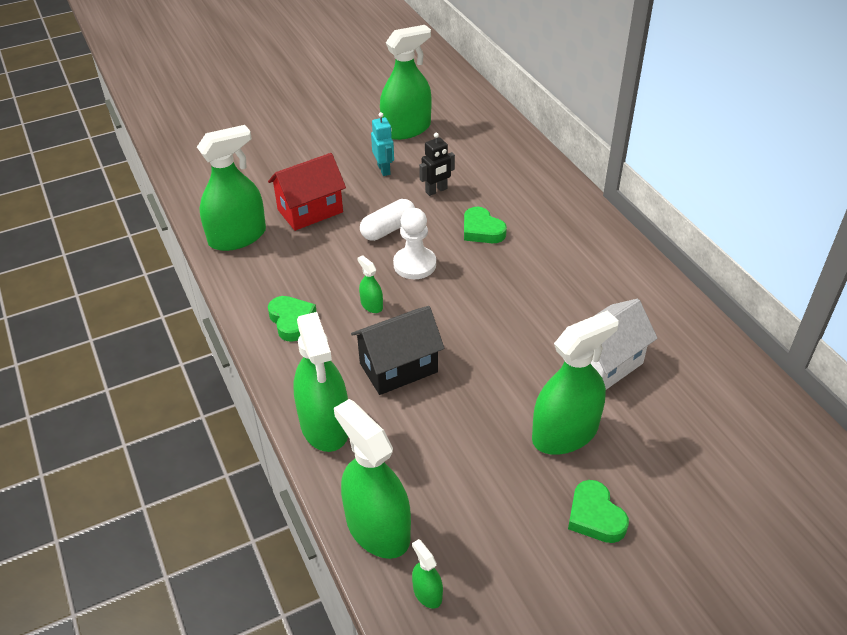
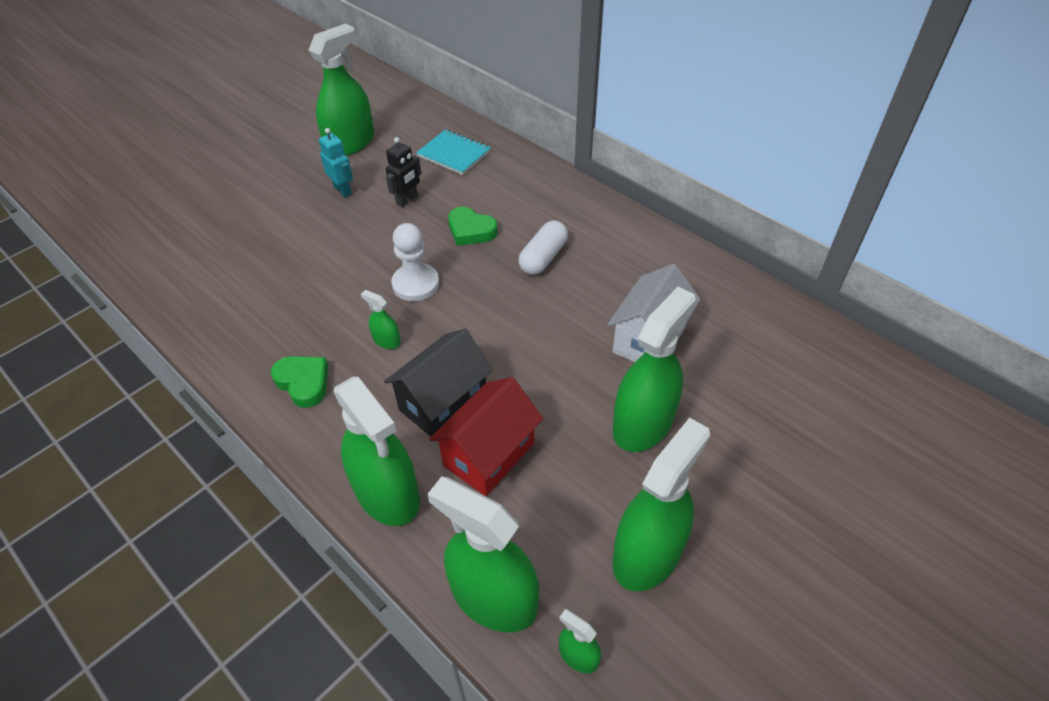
camera: 20 degrees left, 5 degrees up
green spray bottle [197,125,266,251] -> green spray bottle moved to [613,417,710,592]
red house [268,153,346,231] -> red house moved to [429,377,543,496]
white capsule [360,199,415,241] -> white capsule moved to [518,220,568,275]
green heart [568,480,629,543] -> none
none -> turquoise notebook [416,129,491,175]

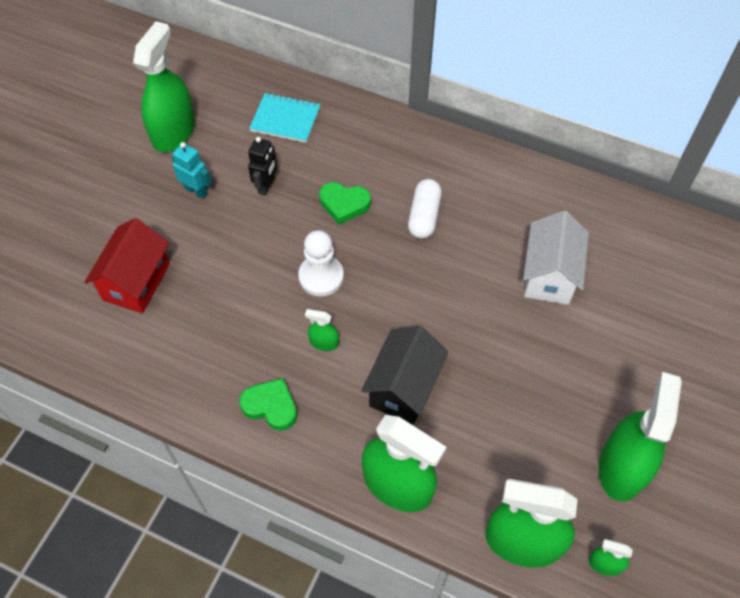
camera: 20 degrees left, 10 degrees up
red house [429,377,543,496] -> red house moved to [84,218,170,313]
green spray bottle [613,287,696,452] -> none

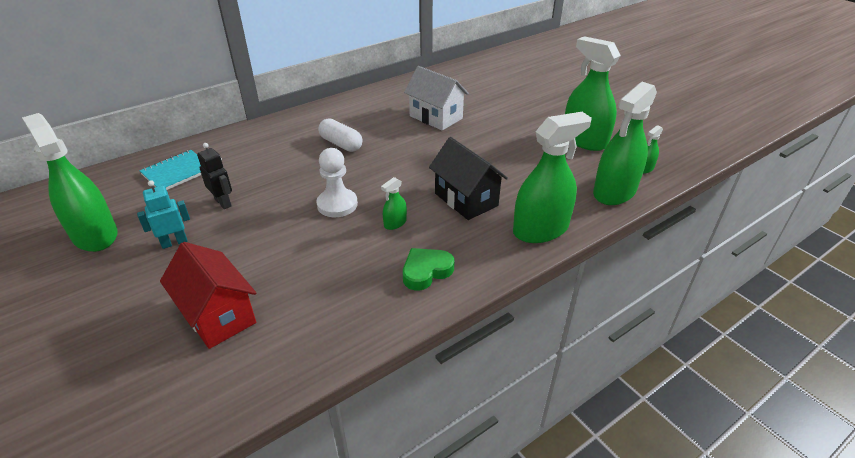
camera: 60 degrees left, 20 degrees down
green heart [319,182,371,225] -> none

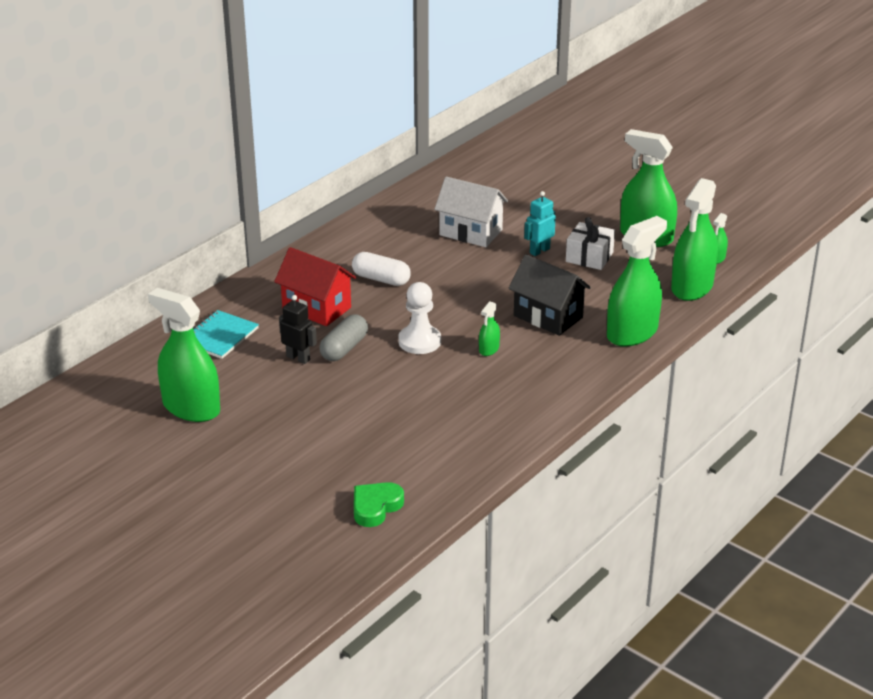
camera: 15 degrees left, 5 degrees down
turquoise robot [137,180,190,249] -> turquoise robot moved to [524,191,556,256]
red house [160,242,256,349] -> red house moved to [274,247,356,326]
green heart [403,248,454,290] -> green heart moved to [354,482,404,527]
none -> grey capsule [319,314,368,361]
none -> white gift [566,217,615,270]

